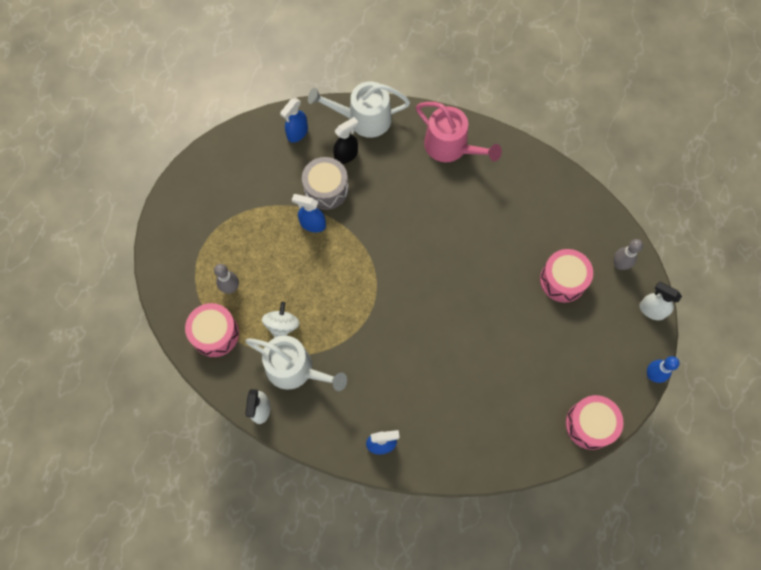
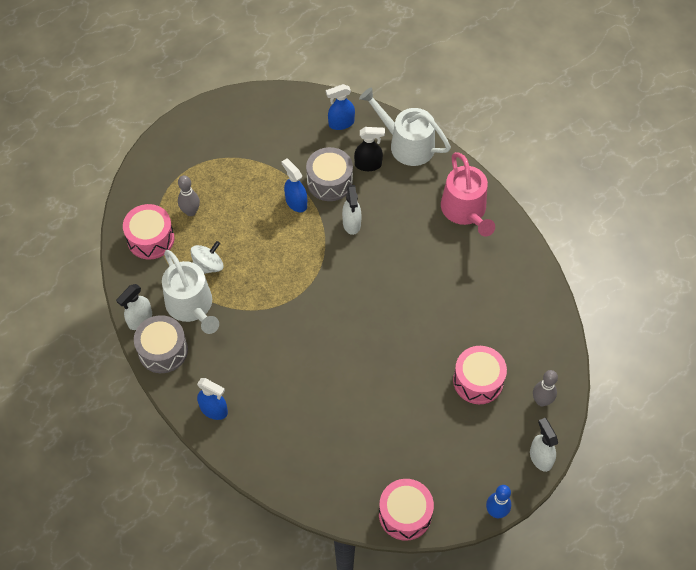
camera: 35 degrees right, 10 degrees down
none -> grey drum [134,315,188,373]
none -> white spray bottle [342,185,361,235]

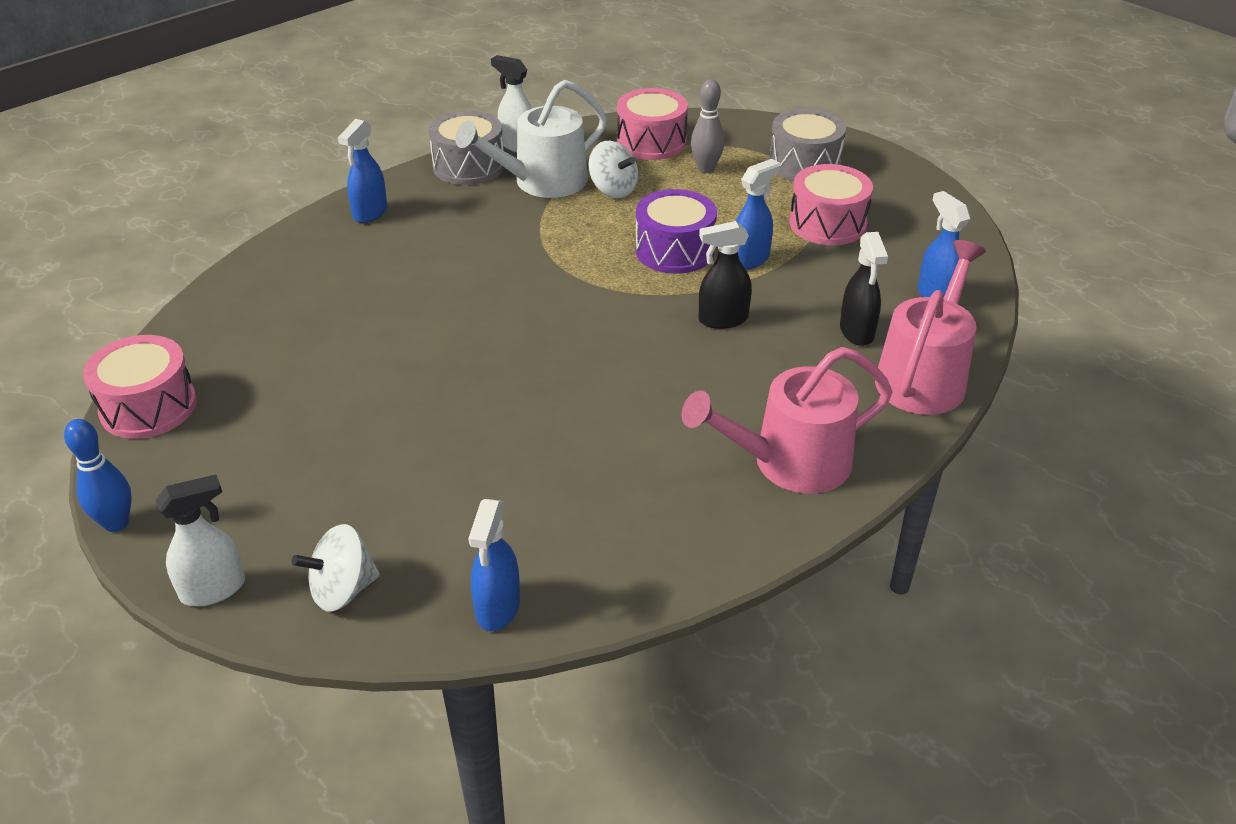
camera: 85 degrees right, 20 degrees down
grey drum [306,147,353,201] -> grey drum moved to [769,109,846,181]
white spray bottle [342,185,361,235] -> black spray bottle [699,221,752,329]
white watering can [359,87,451,166] -> pink watering can [875,240,986,415]
pink drum [453,346,507,404] -> pink drum moved to [789,164,873,245]
grey bowling pin [533,370,558,406] -> white spinning top [292,524,380,611]
none -> blue spray bottle [468,499,520,631]
none -> purple drum [636,189,717,274]

